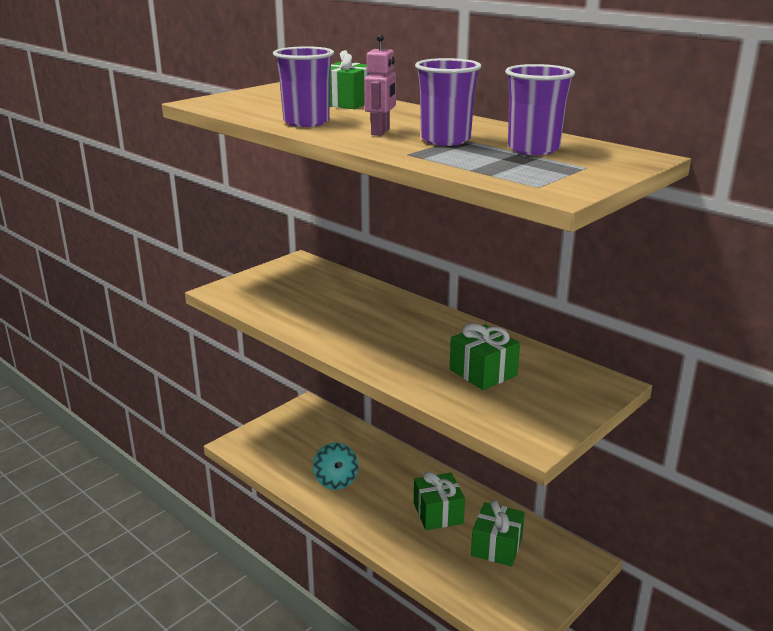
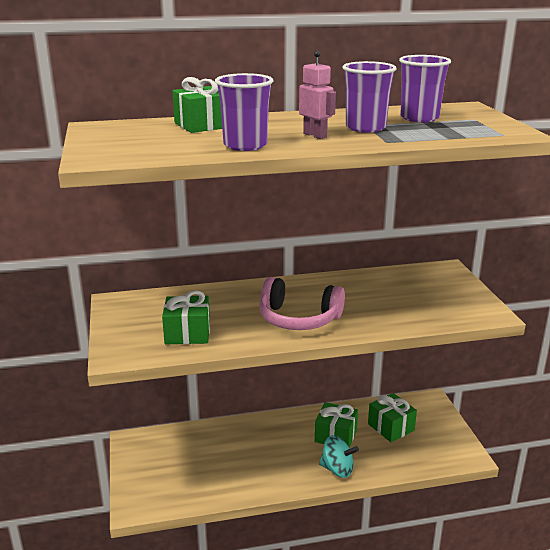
camera: 55 degrees left, 0 degrees up
turquoise spinning top [313,443,359,490] -> turquoise spinning top moved to [319,435,359,478]
green gift [450,323,520,390] -> green gift moved to [162,290,210,344]
none -> pink headphones [259,277,345,330]

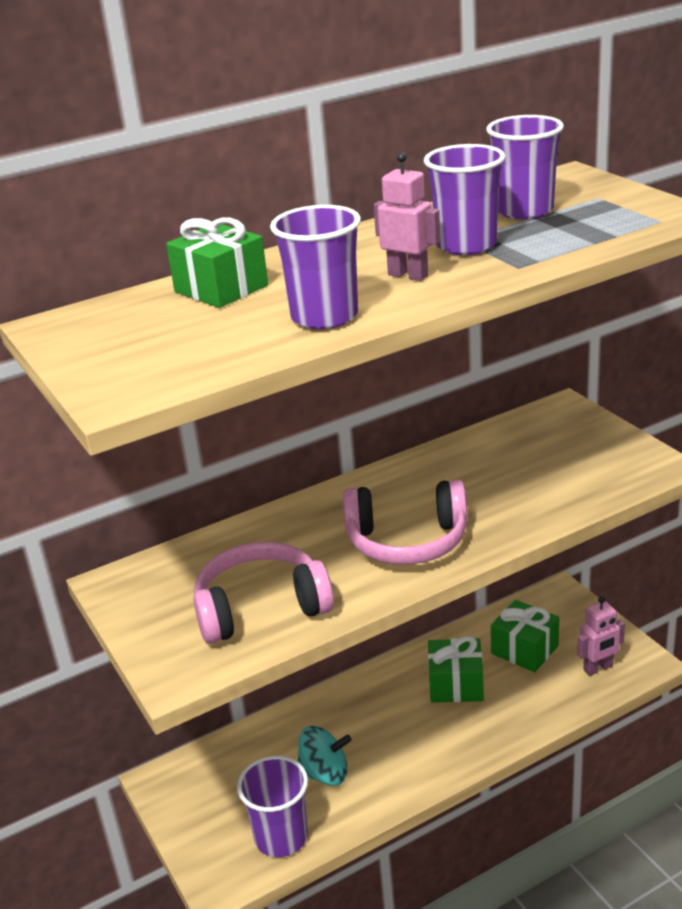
camera: 15 degrees left, 5 degrees up
green gift [162,290,210,344] -> pink headphones [193,542,334,644]
turquoise spinning top [319,435,359,478] -> turquoise spinning top moved to [297,726,352,786]
none -> purple cup [237,756,308,857]
none -> pink robot [577,596,625,676]

